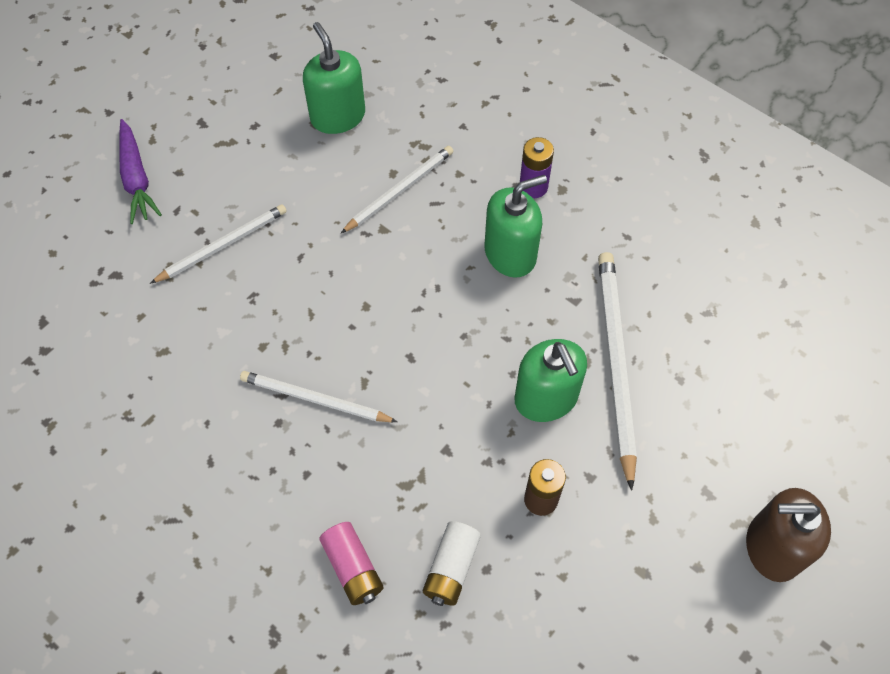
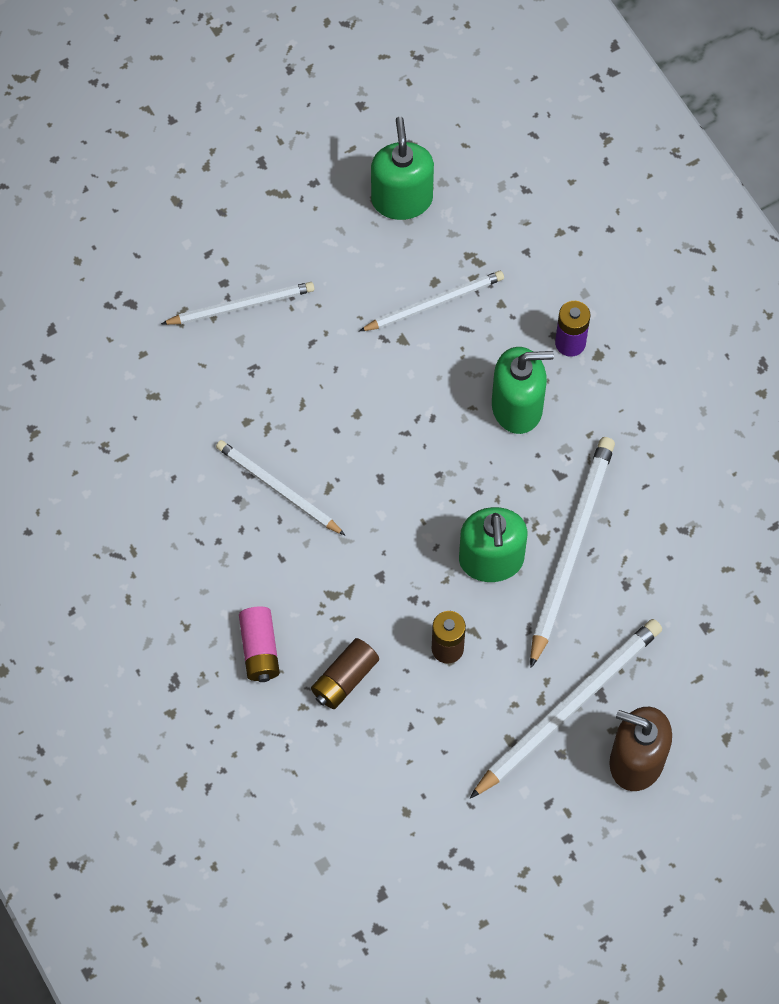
camera: 20 degrees right, 5 degrees up
purple carrot [120,119,162,224] -> none
white battery [423,521,481,606] -> brown battery [311,638,379,709]
none -> white pencil [470,619,662,798]

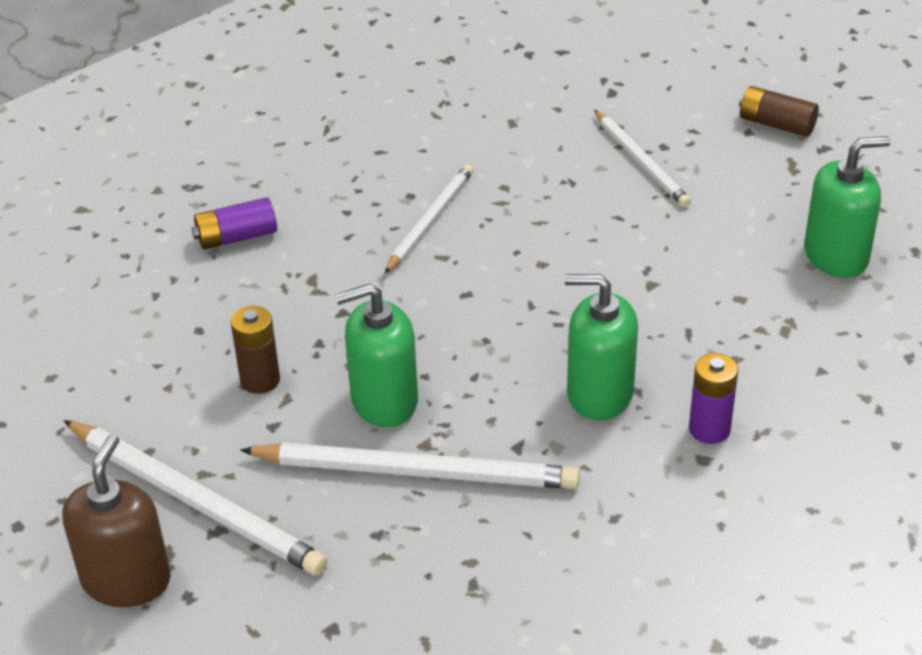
camera: 80 degrees right, 25 degrees down
pink battery [239,606,280,682] -> purple battery [192,197,277,250]
brown battery [311,638,379,709] -> brown battery moved to [739,86,819,137]
white pencil [359,271,504,331] -> none
green soap dispenser [492,347,554,434] -> green soap dispenser turned 120 degrees clockwise [564,274,638,420]

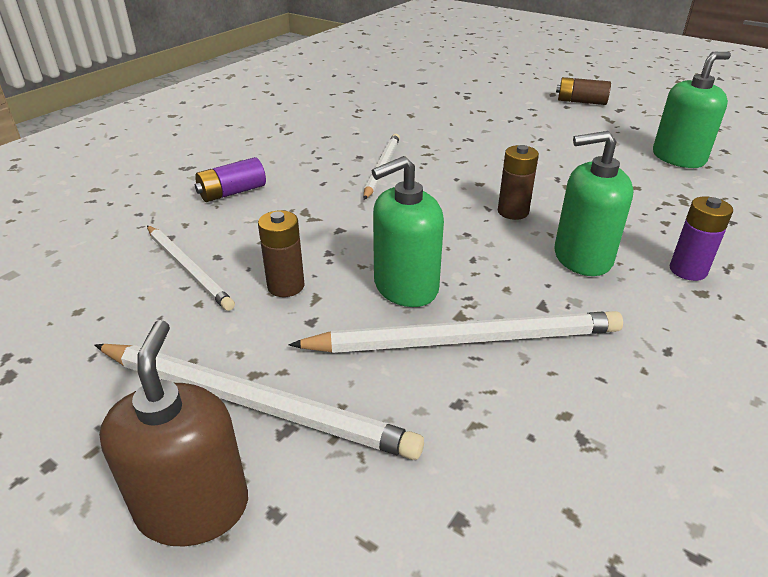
camera: 15 degrees left, 5 degrees down
white pencil [594,110,691,207] -> white pencil moved to [147,226,235,311]
none -> brown battery [498,145,539,220]

